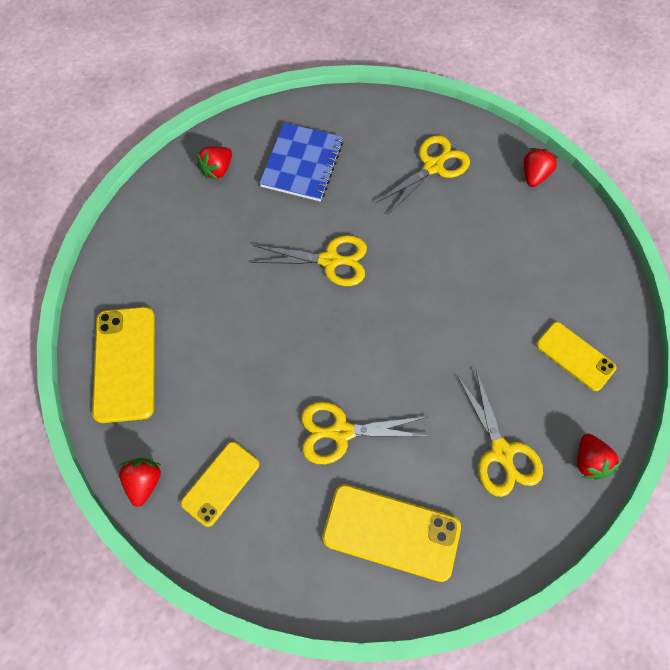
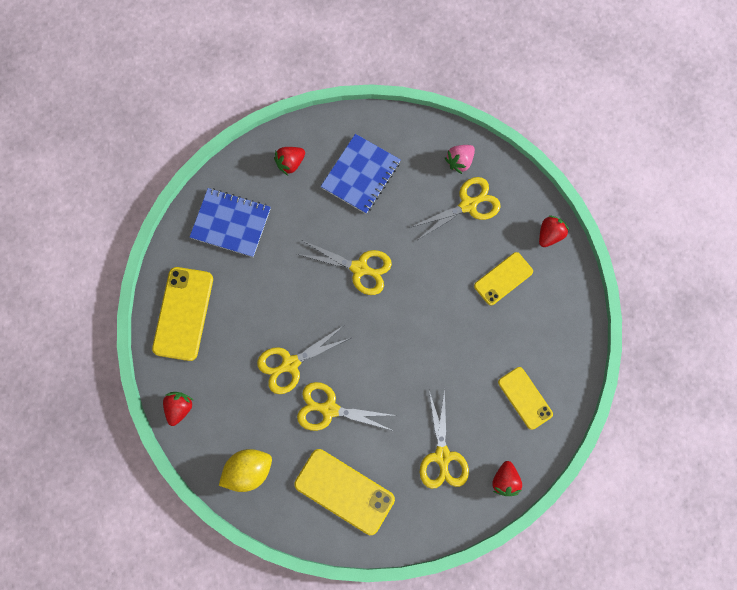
camera: 15 degrees right, 10 degrees up
yellow phone [181,442,259,527] -> yellow phone moved to [474,252,533,306]
none -> blue notebook [190,188,271,257]
none -> yellow lemon [219,449,272,492]
none -> yellow scissors [257,326,351,394]
none -> pink strawberry [445,145,475,174]

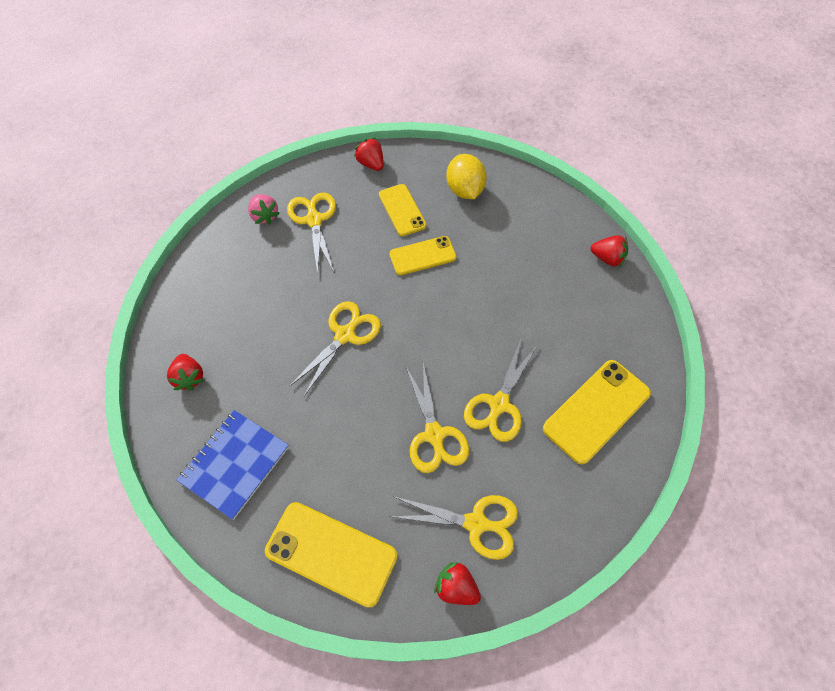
camera: 75 degrees left, 15 degrees down
yellow lemon [219,449,272,492] -> yellow lemon moved to [446,154,487,199]
blue notebook [321,134,401,214] -> none
yellow scissors [420,388,469,489] -> yellow scissors moved to [389,495,518,560]
yellow phone [498,367,553,430] -> yellow phone moved to [389,236,457,275]

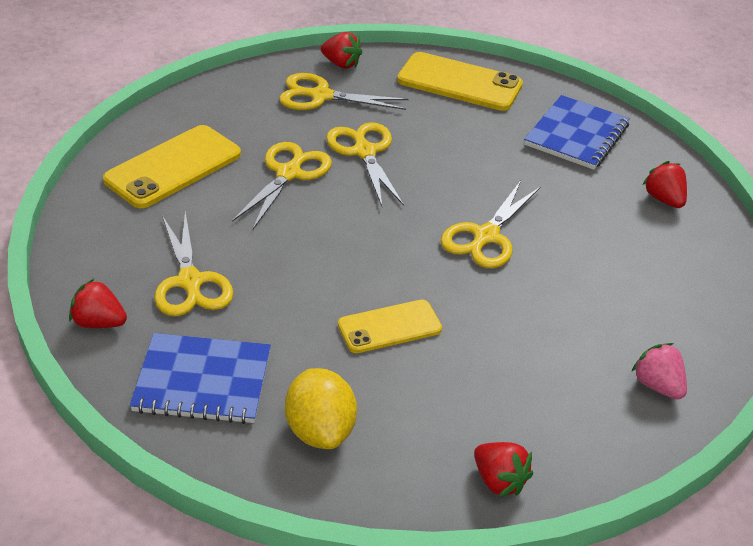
camera: 175 degrees right, 20 degrees down
yellow scissors [287,192,336,275] -> yellow scissors moved to [154,212,233,316]
yellow phone [379,184,426,236] -> none
none -> blue notebook [130,333,271,424]

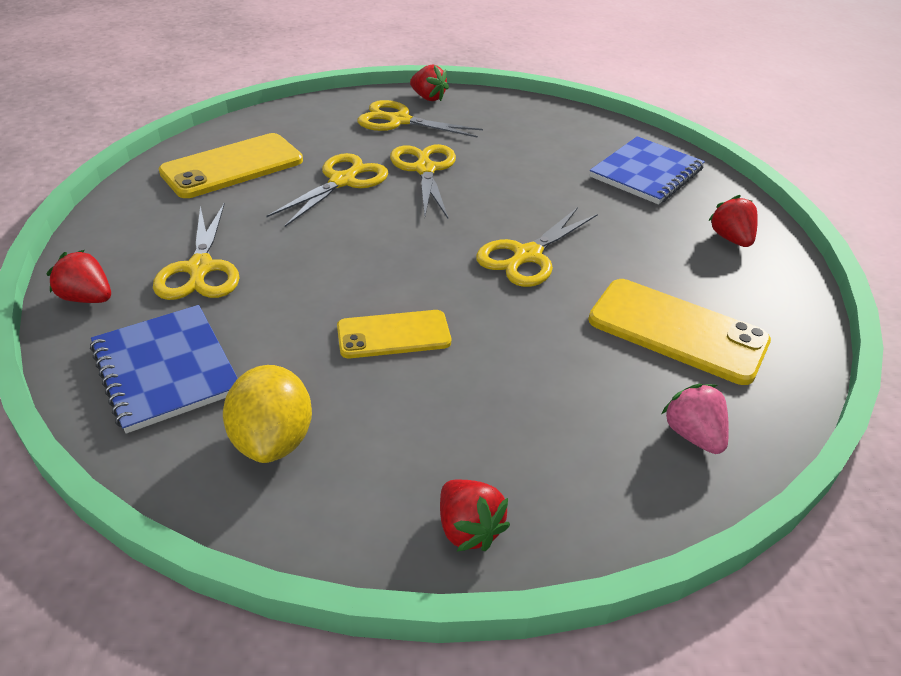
camera: 10 degrees right, 0 degrees up
blue notebook [130,333,271,424] -> blue notebook turned 45 degrees clockwise [90,305,238,434]
yellow phone [397,52,523,111] -> yellow phone moved to [588,279,771,385]

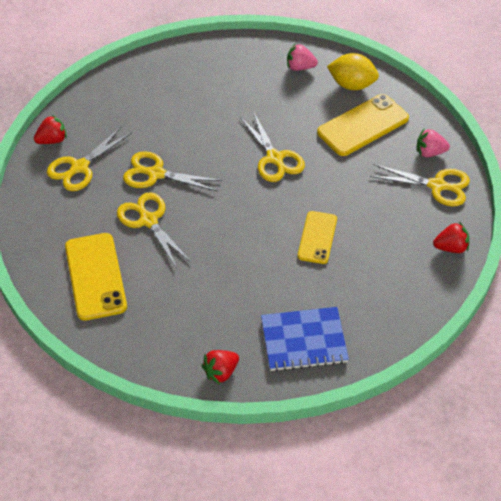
camera: 65 degrees left, 10 degrees up
yellow scissors [153,204,240,300] -> yellow scissors moved to [370,164,470,206]
yellow lemon [223,365,312,463] -> yellow lemon moved to [327,53,379,90]
blue notebook [590,136,705,205] -> none
red strawberry [708,195,758,247] -> pink strawberry [287,43,318,71]

